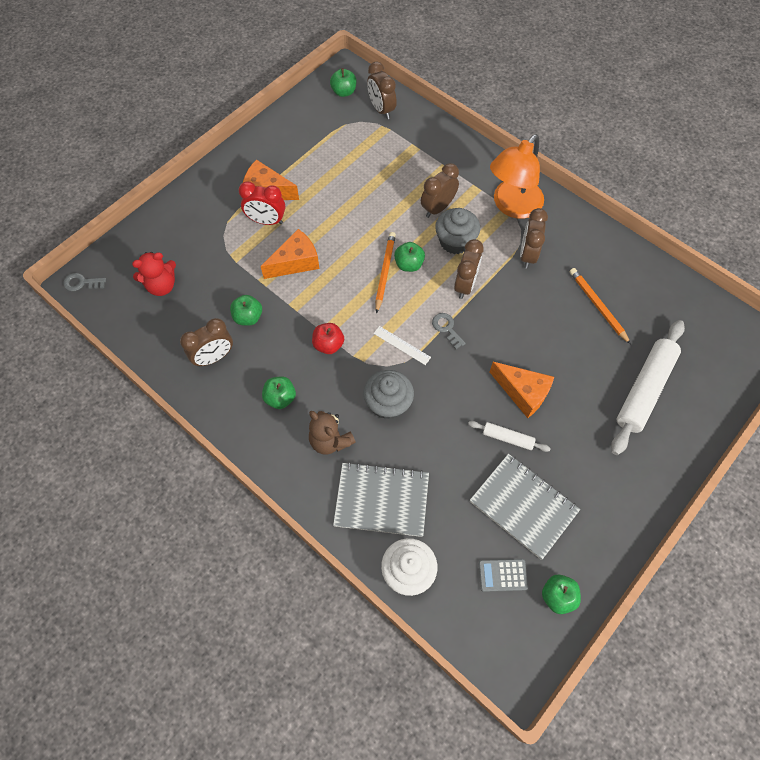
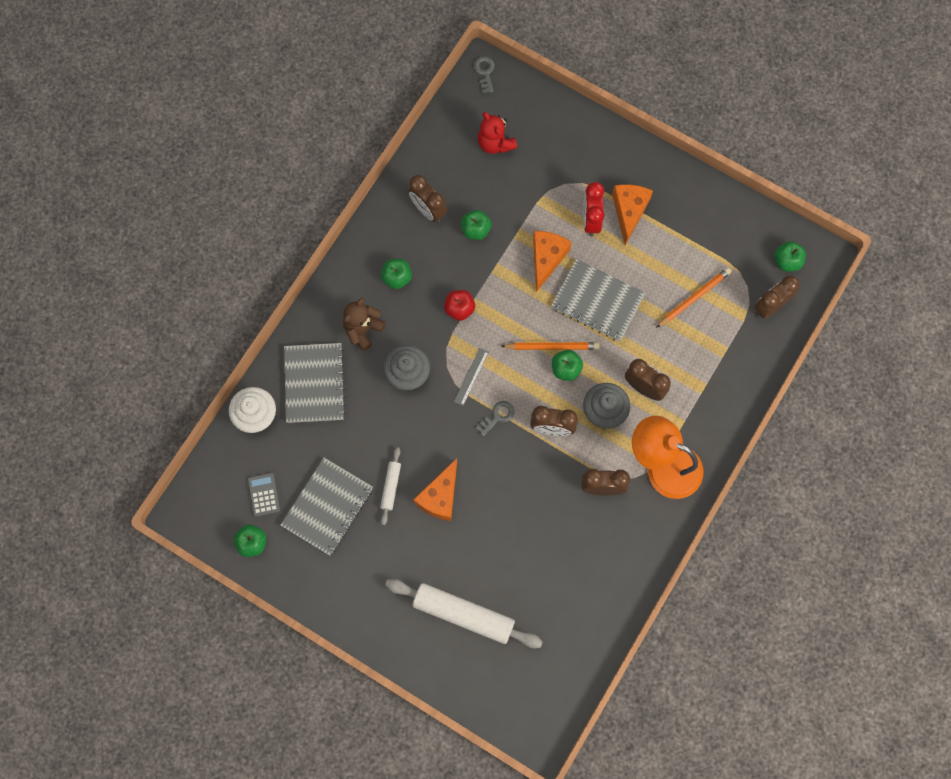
camera: 80 degrees right, 10 degrees up
orange cheese [261,229,319,279] -> orange cheese turned 120 degrees counterclockwise [533,231,572,292]
white ruler [373,326,431,365] -> grey ruler [454,348,489,406]
orange pencil [569,268,631,344] -> orange pencil moved to [656,267,732,328]
none -> grey notebook [551,259,645,341]

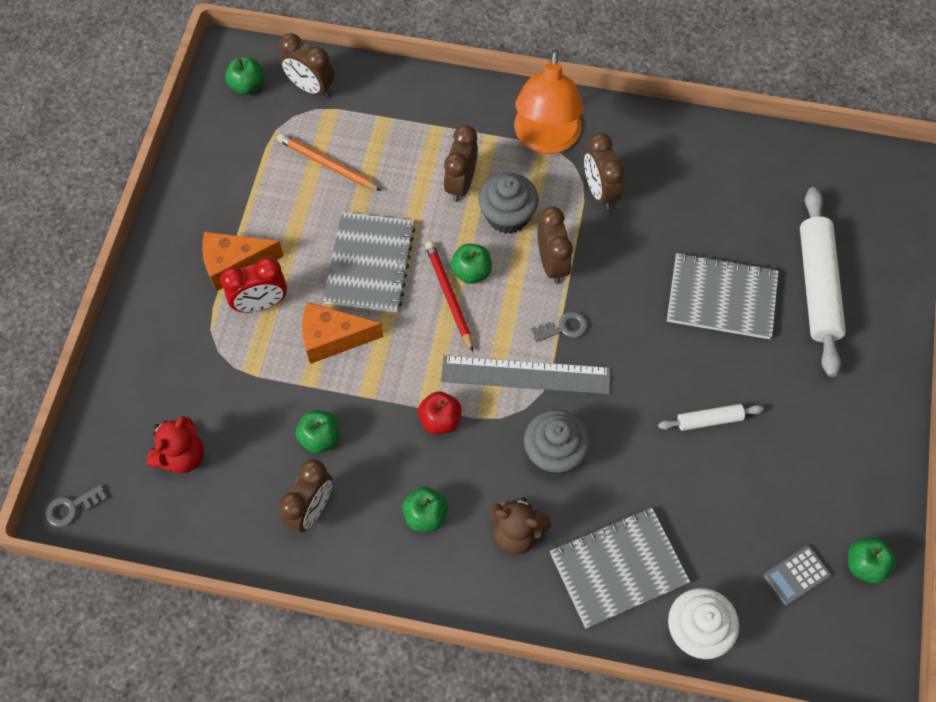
camera: 110 degrees left, 10 degrees down
grey notebook [280,458,373,556] -> grey notebook moved to [667,253,779,339]
orange cheese [413,458,457,521] -> none
grey ruler [454,348,489,406] -> grey ruler [441,355,611,394], size x2.01
grey key [476,401,514,436] -> grey key turned 135 degrees clockwise [531,311,588,342]
orange pencil [501,342,600,350] -> red pencil [425,241,473,352]

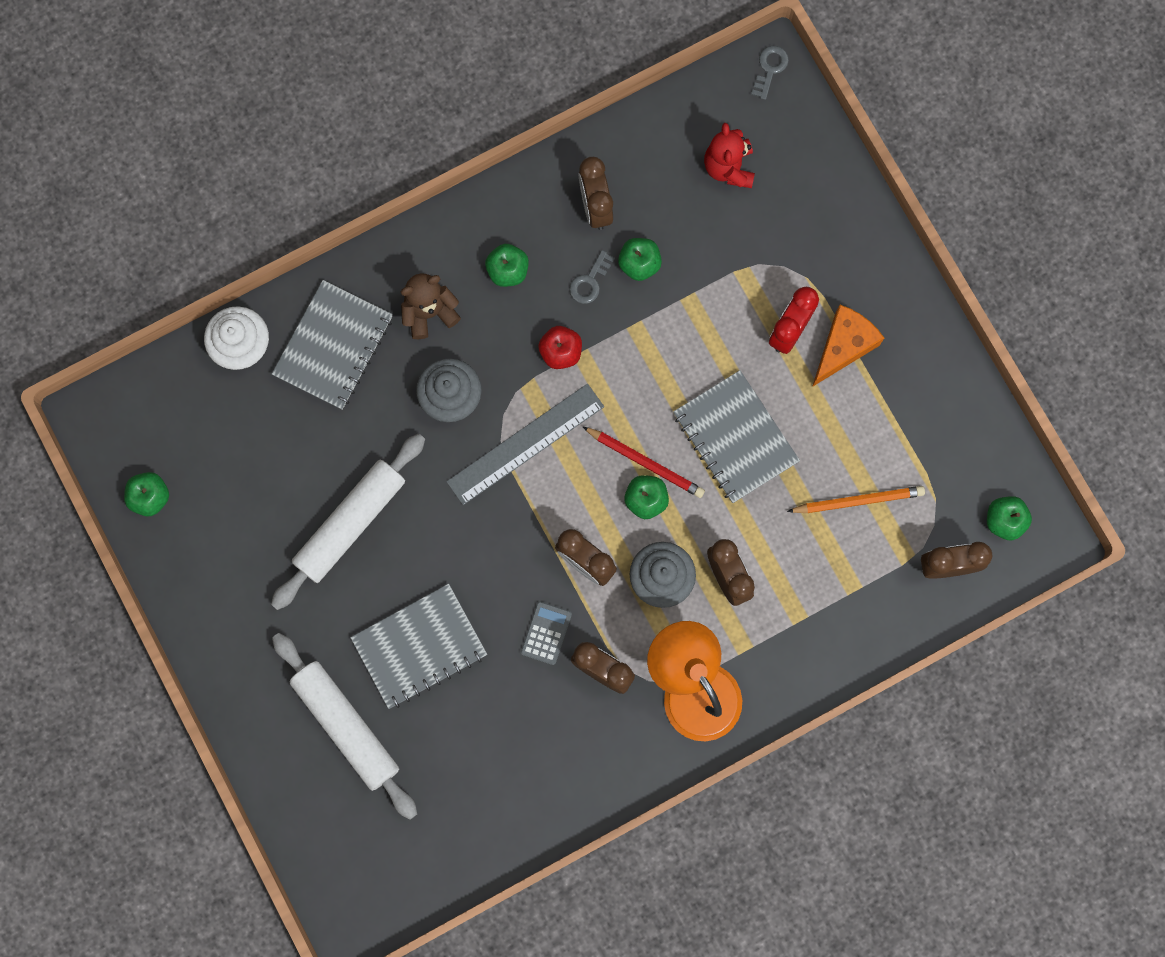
camera: 140 degrees right, 15 degrees up
orange cheese [302,302,384,364] -> none
grey key [531,311,588,342] -> grey key moved to [569,250,615,304]
white rolling pin [658,404,764,431] -> white rolling pin [271,433,425,610], size x2.05
grey calculator [763,545,831,606] -> grey calculator moved to [521,601,572,665]

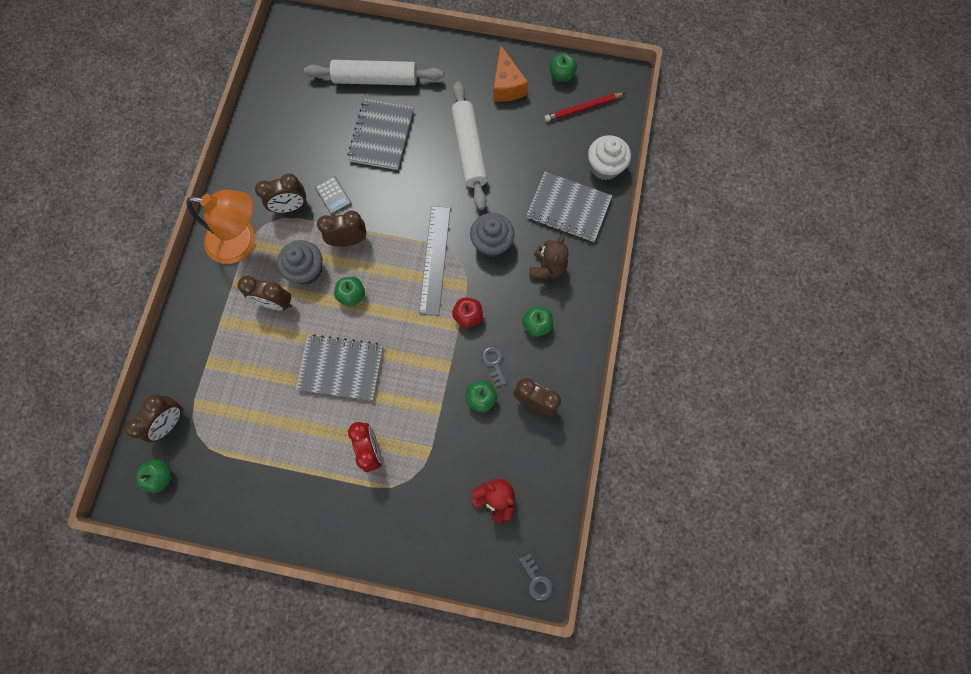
camera: 130 degrees right, 5 degrees down
grey notebook [272,280,393,410] -> grey notebook turned 45 degrees counterclockwise [526,172,612,242]
red pencil [582,426,705,498] -> red pencil moved to [545,93,625,122]
orange pencil [787,486,925,513] -> none
orange cheese [812,305,884,387] -> orange cheese moved to [493,45,528,102]

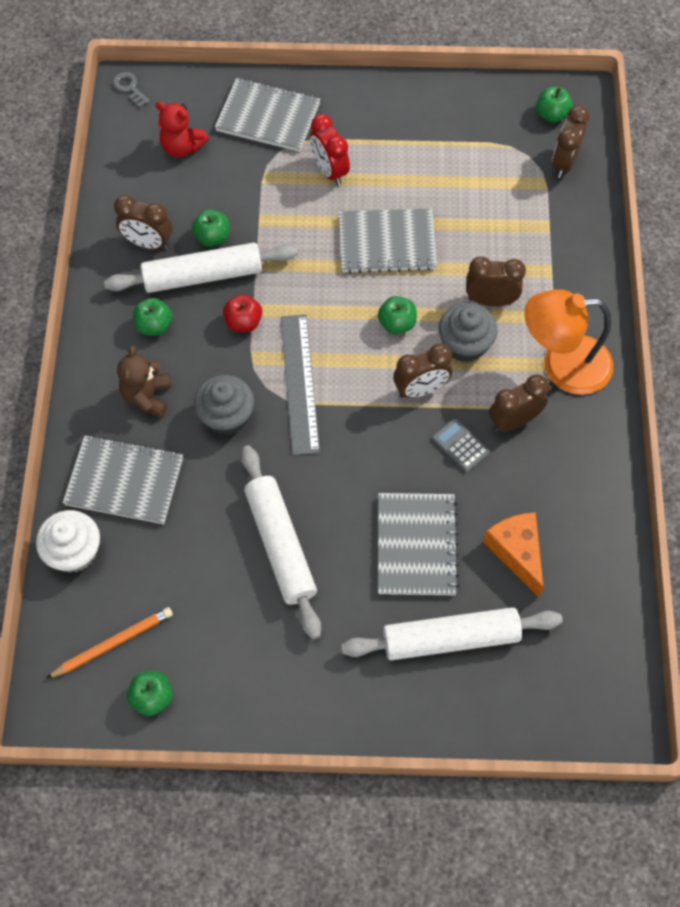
camera: 170 degrees right, 10 degrees down
grey key [481,346,507,387] -> white rolling pin [104,243,298,293]
orange cheese [493,45,528,102] -> orange cheese moved to [483,512,544,598]
red pencil [545,93,625,122] -> orange pencil [46,607,173,679]
none -> grey notebook [215,78,320,152]

